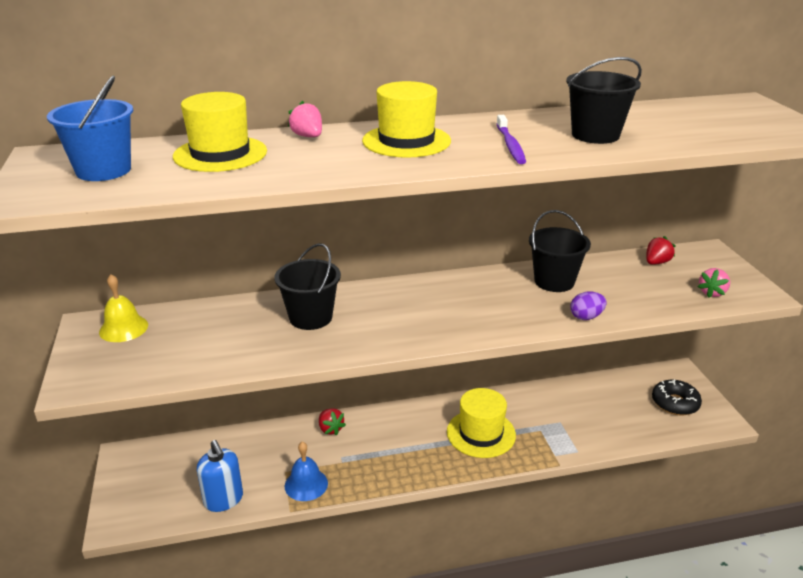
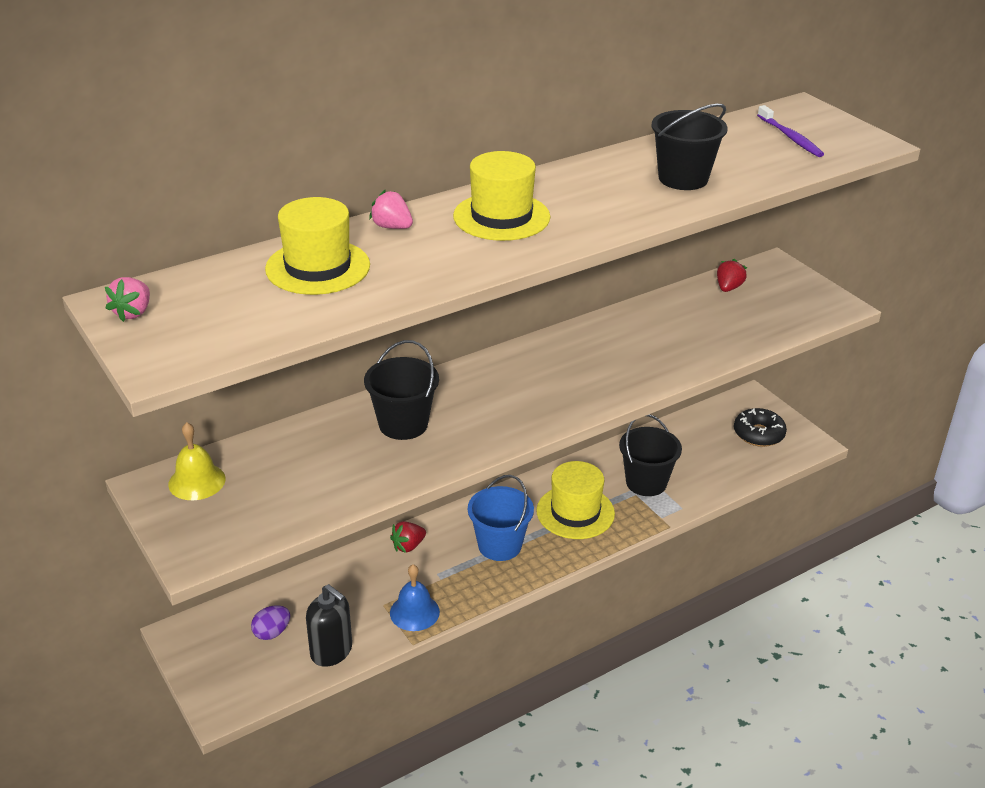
camera: 20 degrees left, 5 degrees up
blue bucket [47,76,133,181] -> blue bucket moved to [468,475,534,561]
blue soap dispenser [197,440,243,512] -> black soap dispenser [306,584,352,667]
red strawberry [319,408,346,436] -> red strawberry turned 105 degrees clockwise [390,521,426,553]
purple toothbrush [497,115,526,164] -> purple toothbrush moved to [757,105,824,157]
black bucket [529,210,591,292] -> black bucket moved to [619,414,682,496]
purple egg [570,291,606,320] -> purple egg moved to [251,605,290,640]
pink strawberry [698,268,730,298] -> pink strawberry moved to [105,277,150,322]

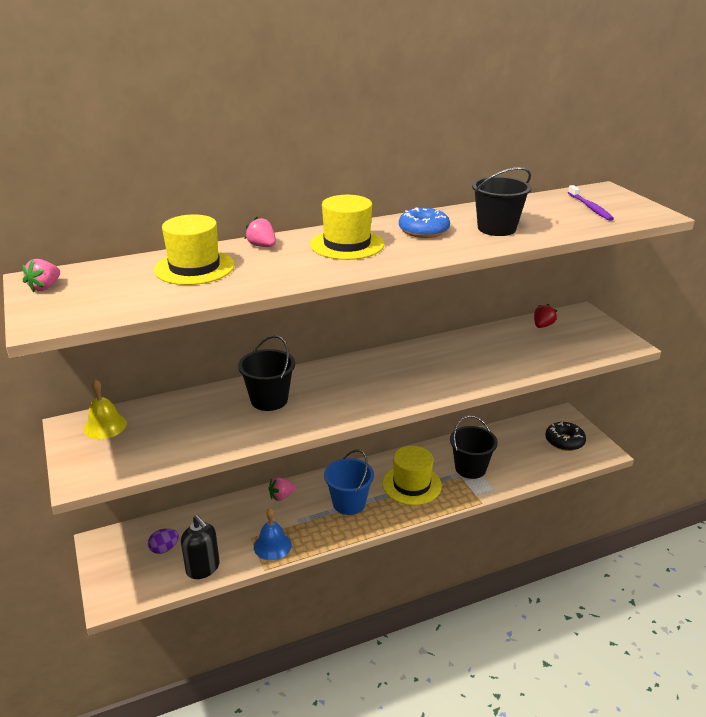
camera: 10 degrees right, 5 degrees down
red strawberry [390,521,426,553] -> pink strawberry [269,477,296,501]
none -> blue donut [399,207,450,238]

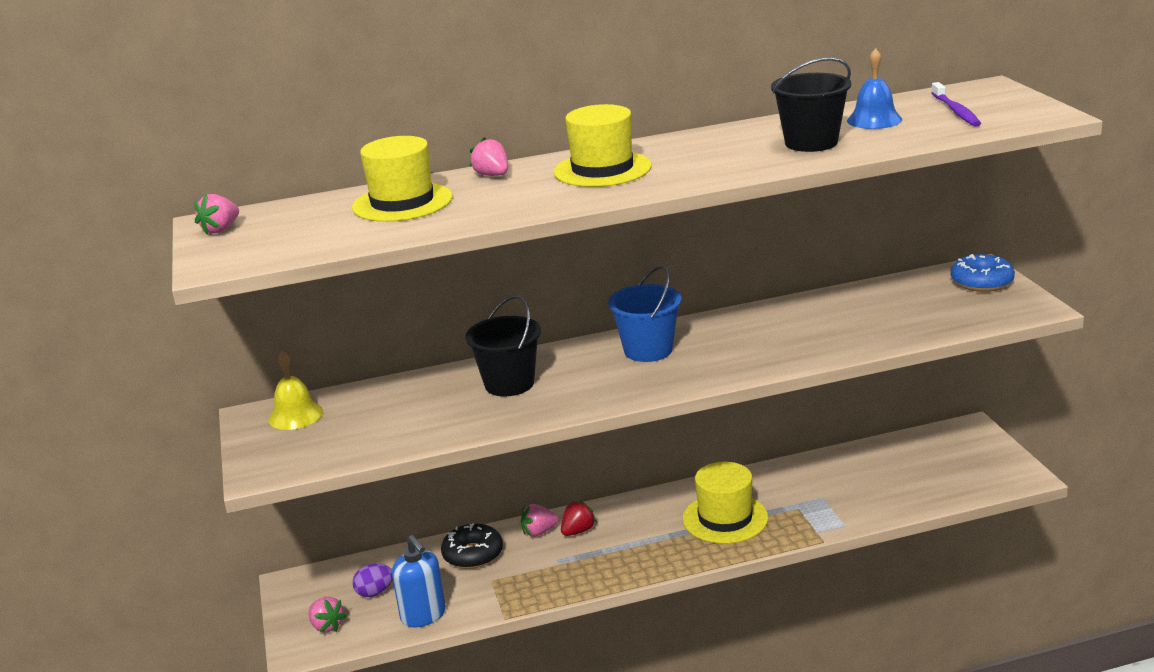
camera: 10 degrees right, 5 degrees down
black soap dispenser [181,515,220,579] -> blue soap dispenser [392,535,446,628]
blue bell [254,508,292,560] -> blue bell moved to [847,48,902,129]
blue bucket [324,450,374,515] -> blue bucket moved to [608,266,682,362]
blue donut [399,207,450,238] -> blue donut moved to [951,254,1015,292]
black bucket [450,416,498,479] -> none
red strawberry [534,304,557,328] -> red strawberry moved to [561,500,597,536]
black donut [545,422,586,451] -> black donut moved to [441,523,503,569]
none -> pink strawberry [309,597,346,632]

